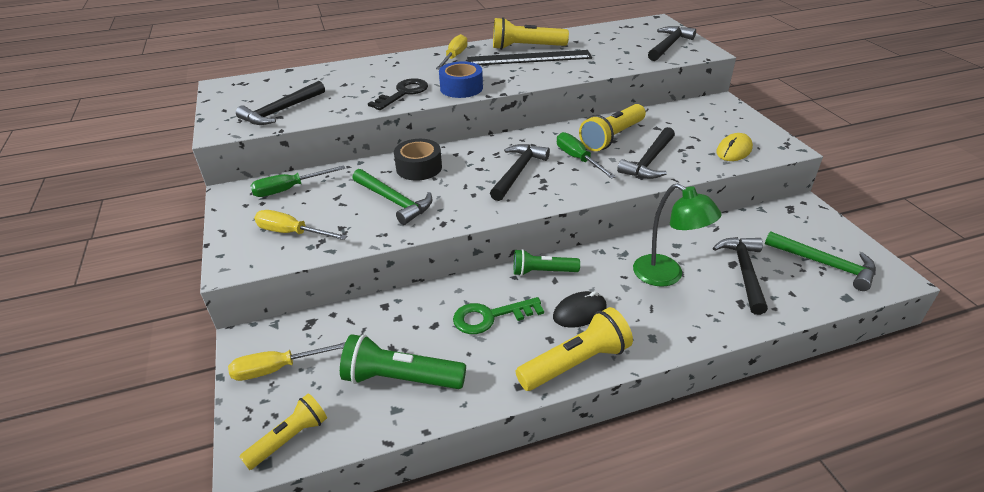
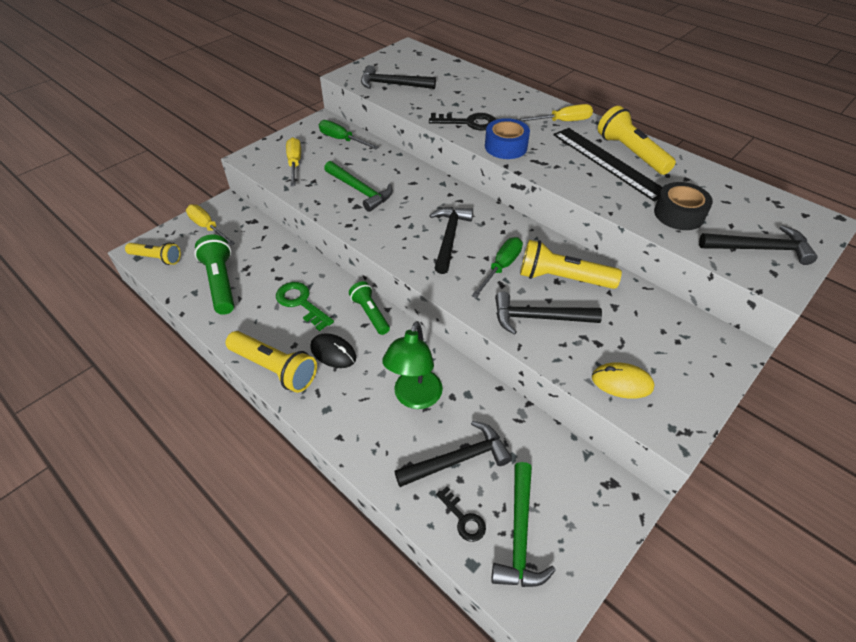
camera: 60 degrees right, 10 degrees up
green hammer [353,169,432,225] -> green hammer turned 60 degrees counterclockwise [324,161,393,212]
black tape [394,139,442,181] -> black tape moved to [654,182,713,230]
black hammer [490,144,550,201] -> black hammer turned 75 degrees counterclockwise [429,207,473,274]
none -> black key [436,486,486,542]

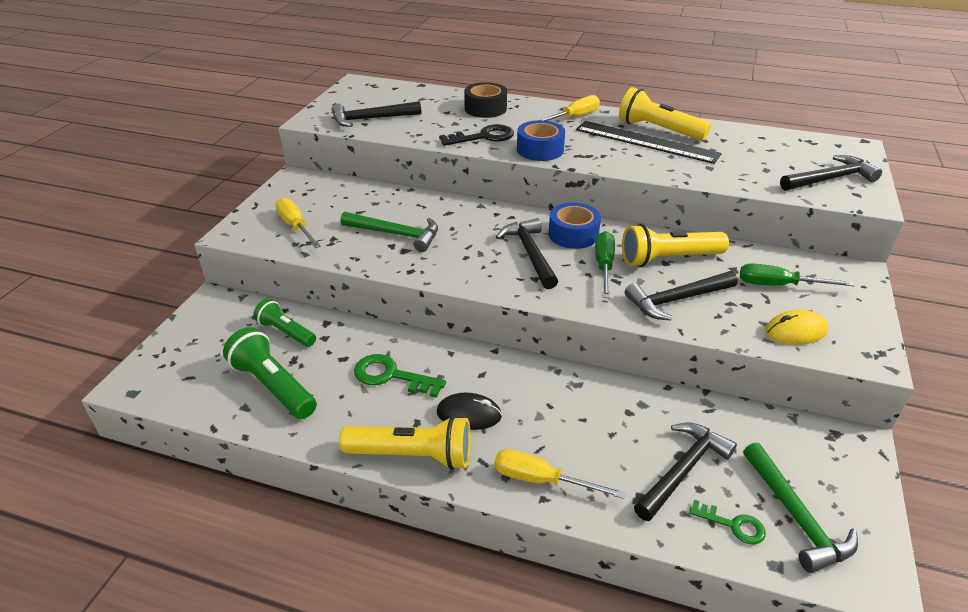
camera: 25 degrees left, 10 degrees down
yellow flashlight [125,243,181,265] -> none
yellow screwdriver [186,204,235,246] -> yellow screwdriver moved to [494,449,625,499]
green screwdriver [319,120,379,149] -> green screwdriver moved to [740,263,855,287]
green flashlight [349,281,390,335] -> green flashlight moved to [253,299,316,347]
green lamp [382,321,443,409] -> none
black key [436,486,486,542] -> green key [689,500,766,545]
black tape [654,182,713,230] -> black tape moved to [464,82,507,118]
none -> blue tape [549,202,601,249]

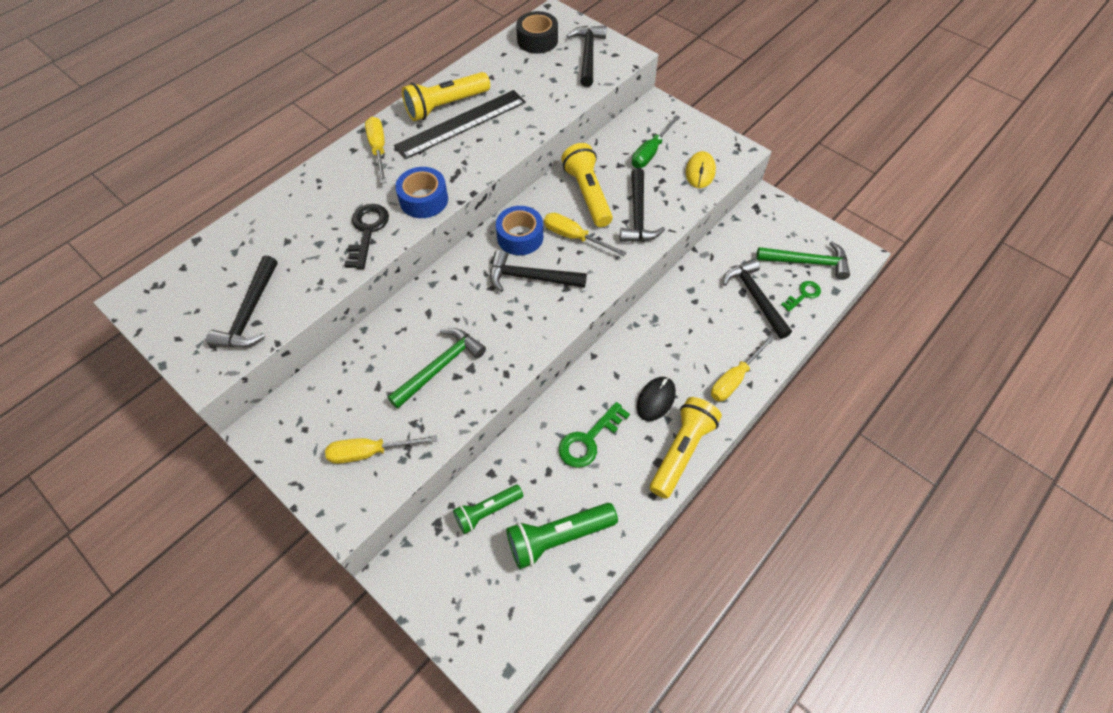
camera: 65 degrees left, 20 degrees up
black tape [464,82,507,118] -> black tape moved to [516,11,558,54]
green screwdriver [595,231,615,298] -> yellow screwdriver [544,213,627,256]
yellow flashlight [622,224,729,267] -> yellow flashlight turned 150 degrees clockwise [561,143,613,227]

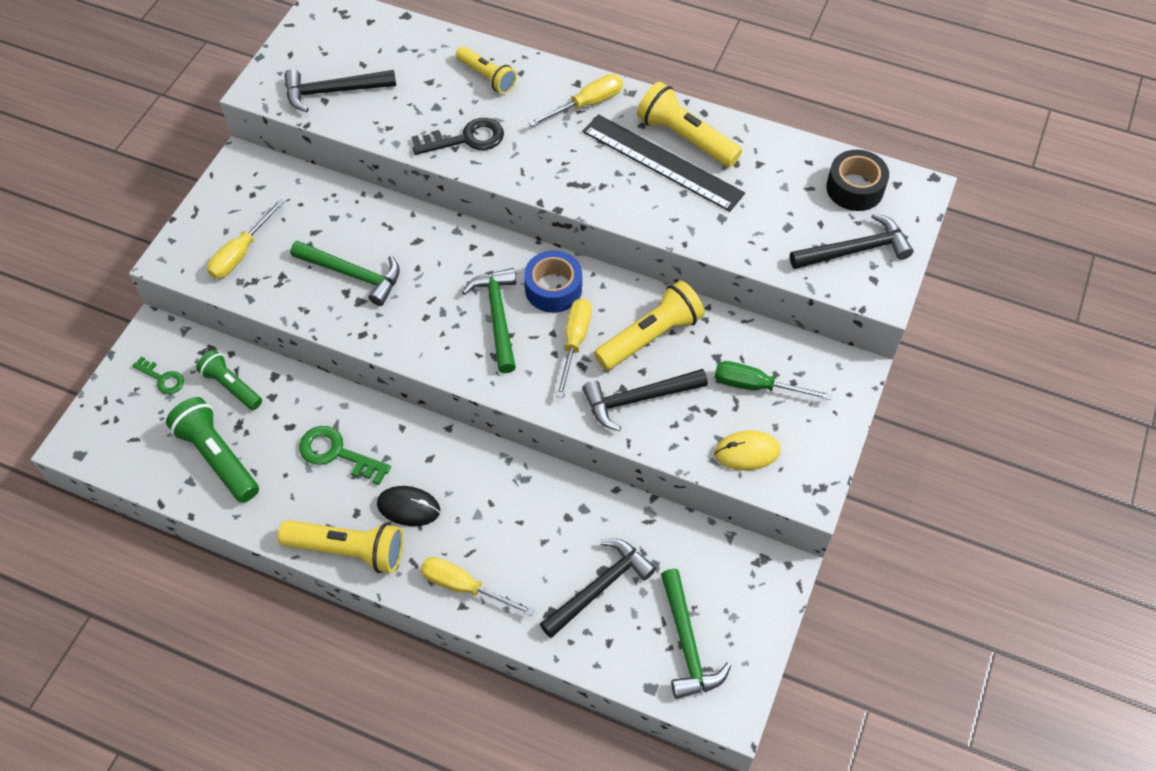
camera: 70 degrees right, 0 degrees up
yellow screwdriver [325,435,437,464] -> yellow screwdriver turned 120 degrees counterclockwise [207,199,285,279]
blue tape [395,167,448,218] -> none
black hammer [490,250,587,292] -> green hammer [462,268,516,373]
green key [781,281,821,312] -> green key moved to [132,356,184,394]
none -> yellow flashlight [456,46,517,94]

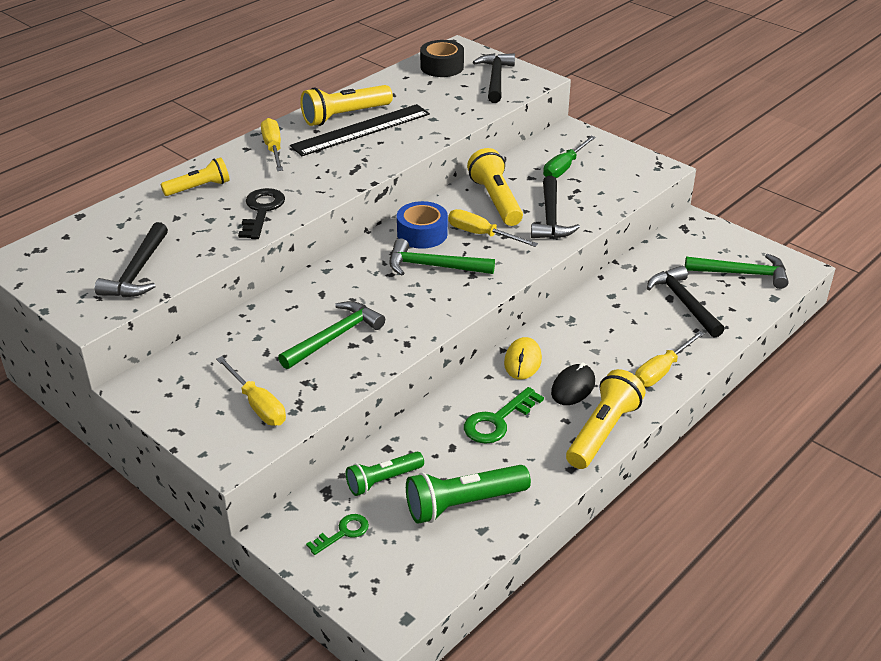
camera: 70 degrees left, 20 degrees down
yellow mouse [714,430,780,470] -> yellow mouse moved to [504,337,542,380]

